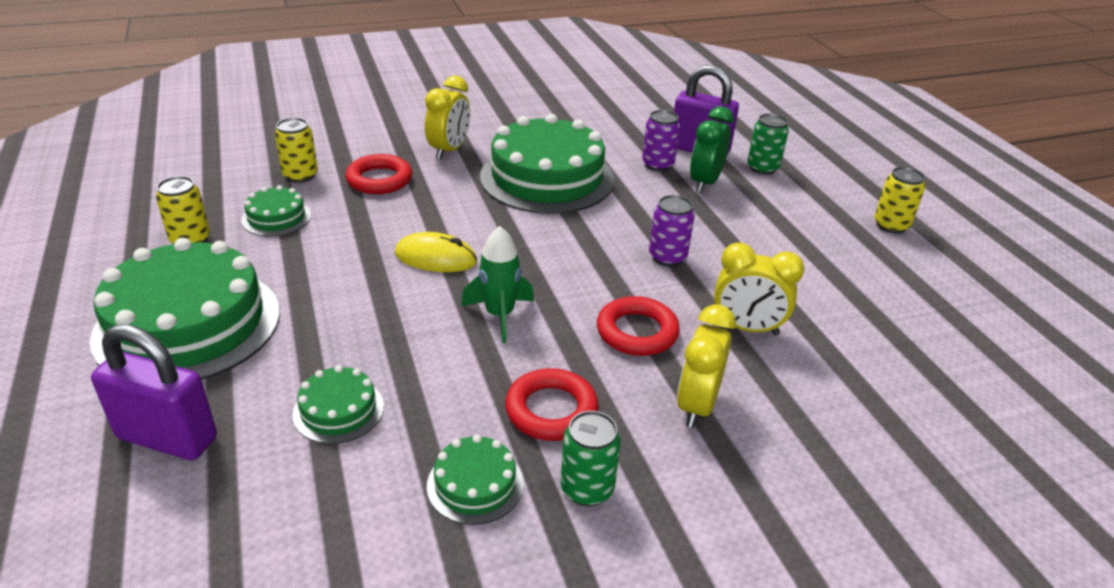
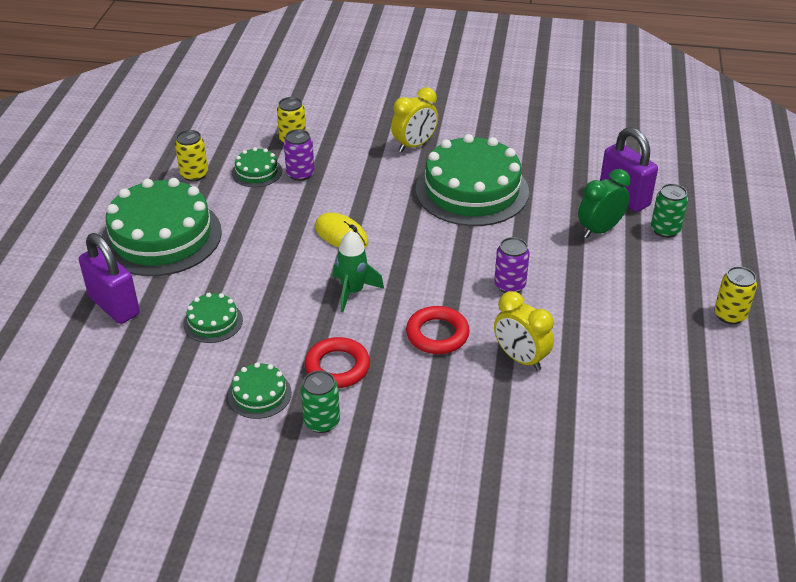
camera: 30 degrees right, 5 degrees up
red ring [345,154,412,194] -> none
purple can [642,110,680,171] -> purple can moved to [284,129,314,181]
yellow clock [677,304,736,428] -> none

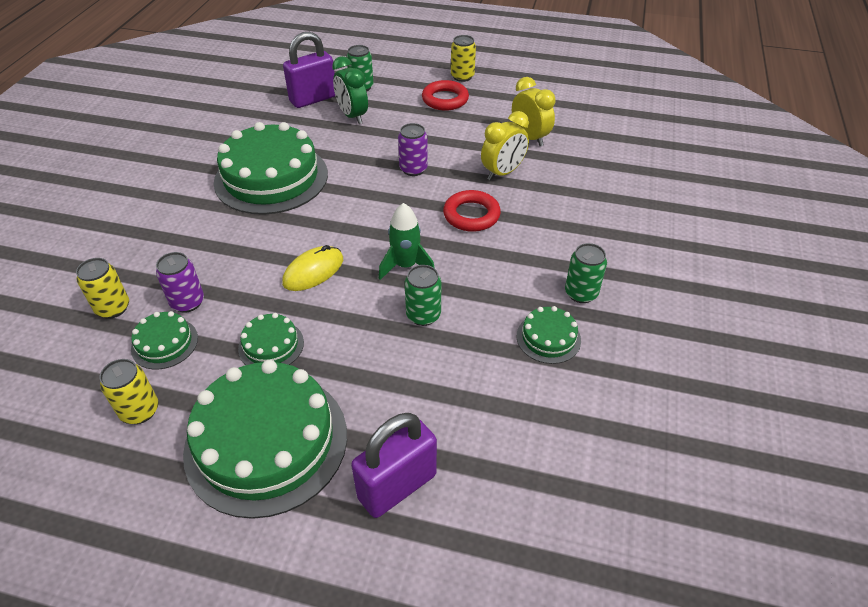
camera: 85 degrees left, 5 degrees up
green cake [183,293,243,343] -> green cake moved to [238,313,304,365]
red ring [305,337,370,388] -> red ring moved to [422,80,469,111]
yellow clock [391,87,438,152] -> yellow clock moved to [512,77,555,146]
none -> green can [405,265,441,326]

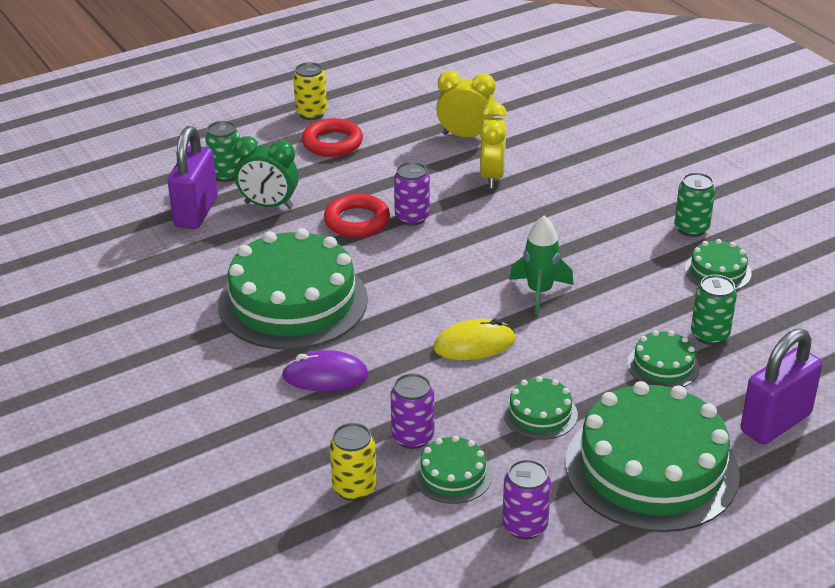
camera: 45 degrees left, 10 degrees down
yellow can [99,359,158,424] -> purple can [502,459,551,539]
yellow mouse [282,245,343,291] -> yellow mouse turned 75 degrees clockwise [434,319,515,360]
purple padlock [351,413,437,518] -> purple padlock turned 45 degrees clockwise [741,328,822,445]
green can [405,265,441,326] -> green can moved to [691,275,737,345]
red ring [443,190,501,232] -> red ring moved to [324,194,390,238]
none -> purple mouse [282,350,369,391]
none -> green cake [627,330,700,388]

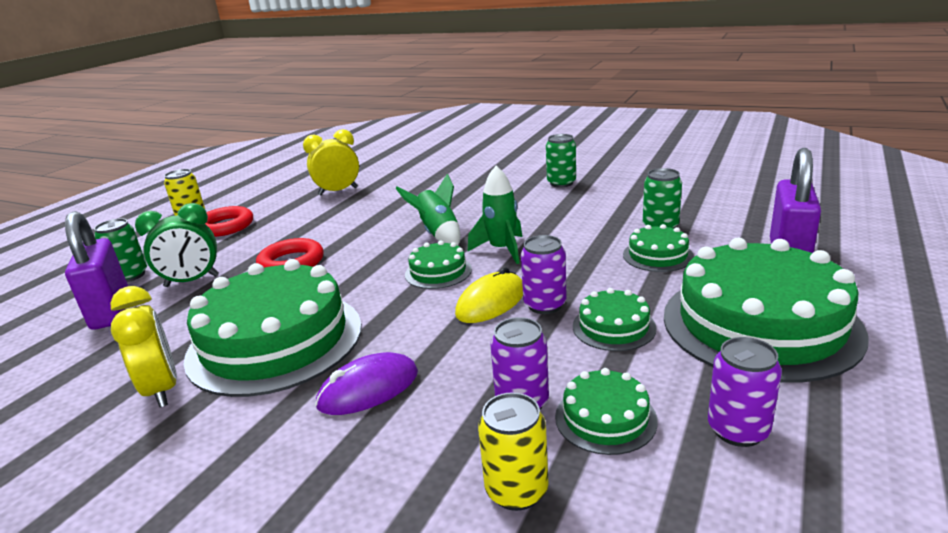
camera: 30 degrees left, 10 degrees down
purple can [394,162,430,226] -> purple can moved to [521,235,567,314]
yellow clock [480,102,507,189] -> yellow clock moved to [110,286,177,407]
green cake [685,239,752,290] -> green cake moved to [405,241,472,289]
none -> green rocket [395,174,461,246]

